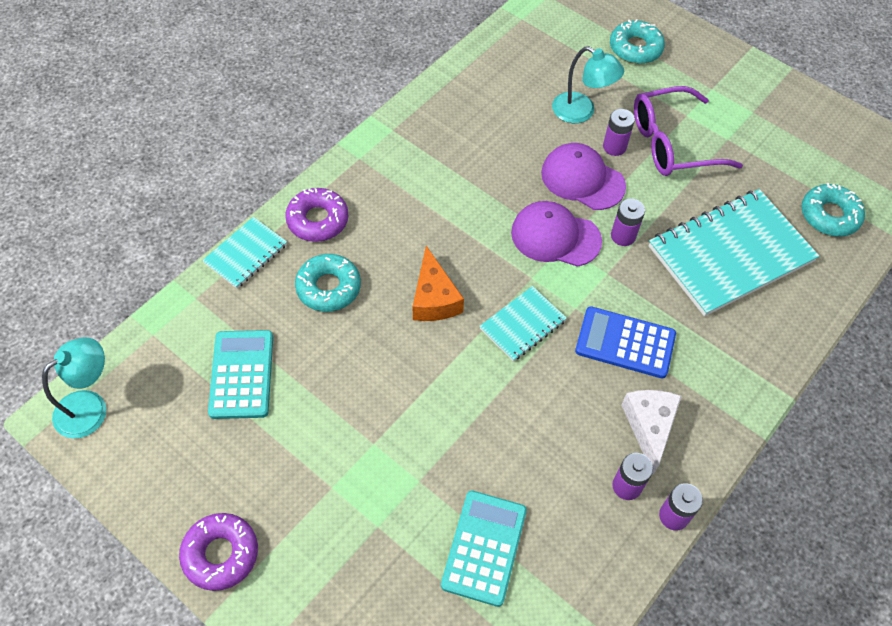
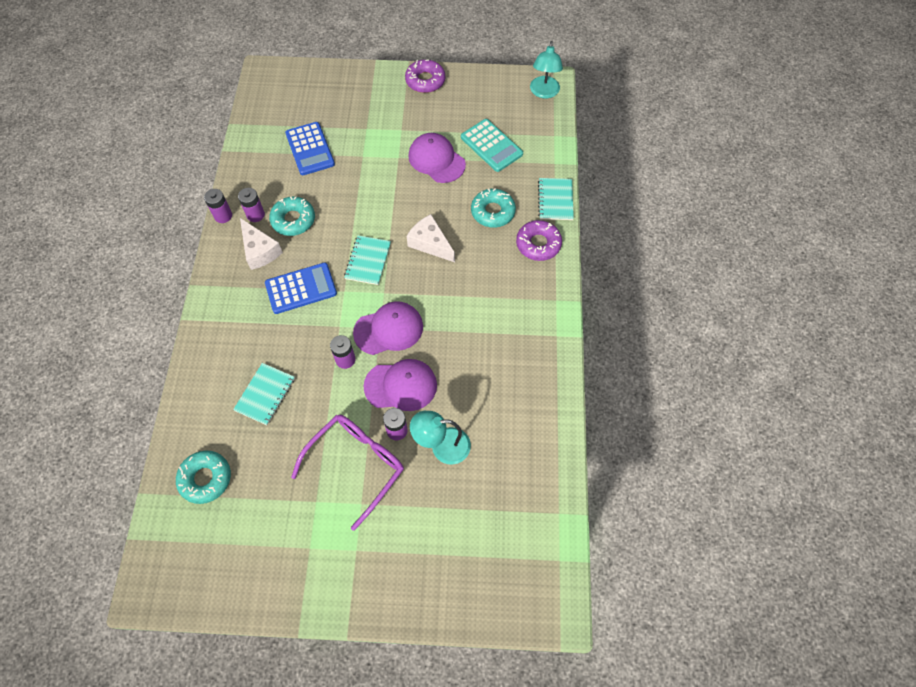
camera: 145 degrees right, 5 degrees up
orange cheese [413,246,464,321] -> white cheese [407,214,455,262]
turquoise calculator [441,490,527,607] -> blue calculator [285,122,335,175]
turquoise donut [610,19,665,64] -> turquoise donut moved to [269,196,315,236]
turquoise notebook [649,189,819,316] -> turquoise notebook [233,363,295,425], size x0.50
none -> purple cap [409,133,466,183]

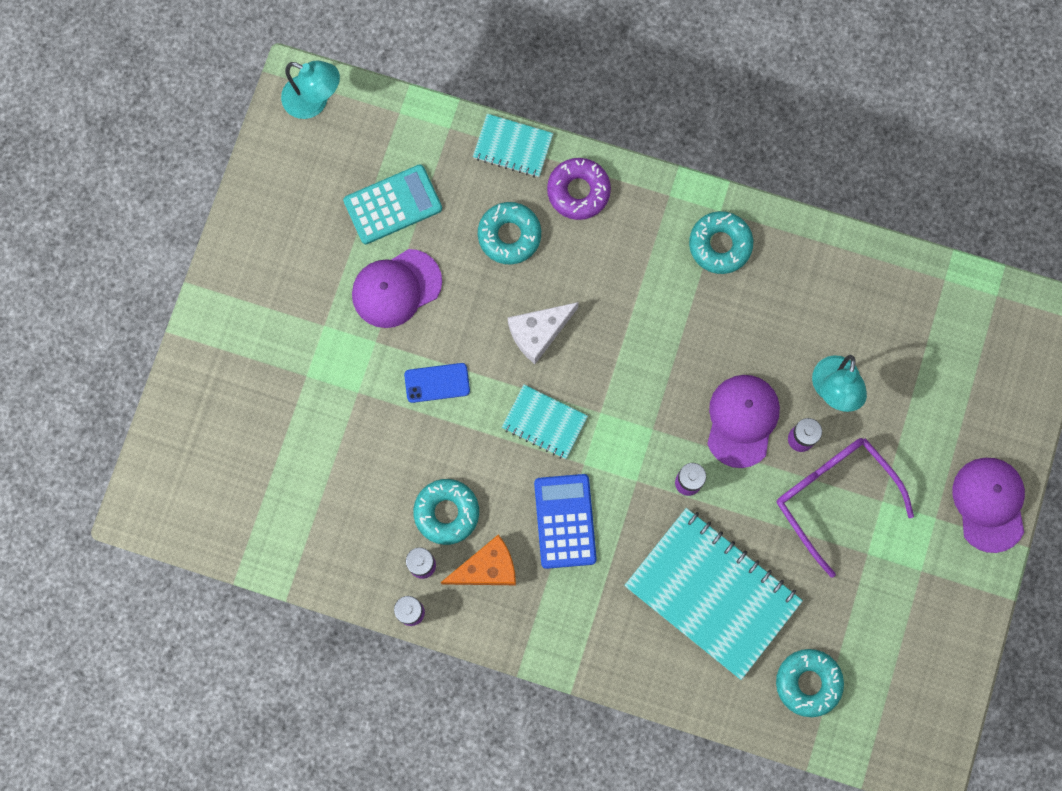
camera: 75 degrees left, 15 degrees up
turquoise notebook [233,363,295,425] -> turquoise notebook [624,508,803,680], size x2.01
white cheese [240,218,283,270] -> orange cheese [440,534,516,585]
blue calculator [285,122,335,175] -> none
purple cap [353,301,423,355] -> purple cap moved to [953,458,1025,553]
purple donut [405,59,445,93] -> none
none -> blue phone [404,363,470,403]
none -> turquoise donut [689,211,753,274]

